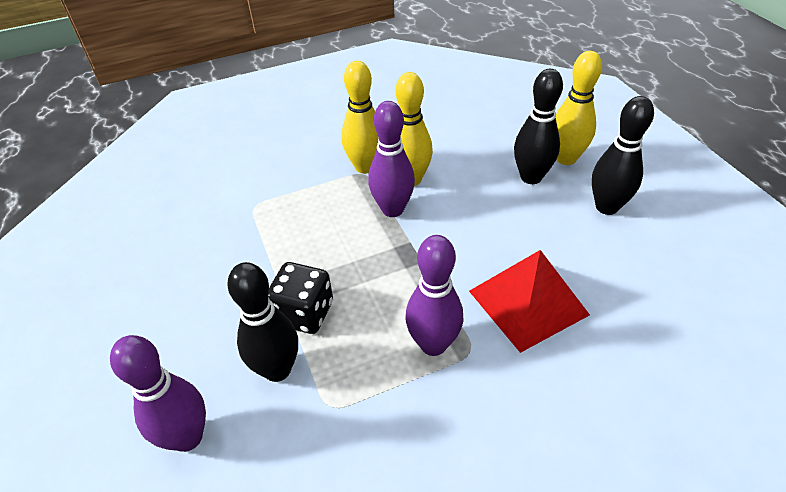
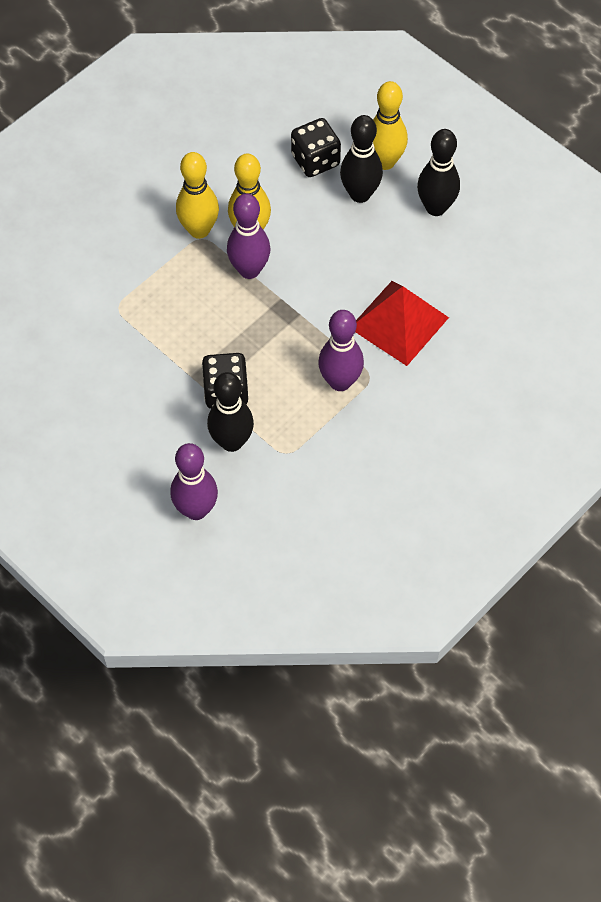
camera: 25 degrees left, 15 degrees up
none -> black dice [291,118,341,177]

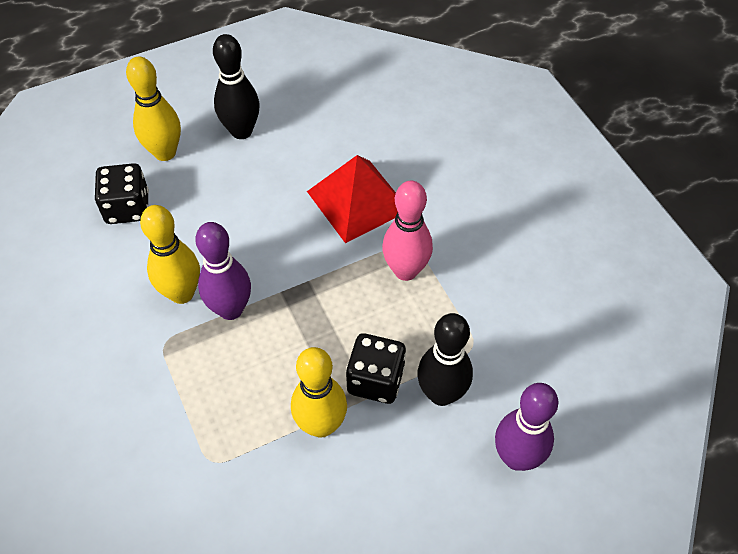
camera: 70 degrees left, 5 degrees down
yellow bowling pin [176,152,219,239] -> yellow bowling pin moved to [291,347,347,438]
purple bowling pin [318,310,364,391] -> pink bowling pin [382,181,433,281]
black bowling pin [340,115,383,203] -> none

